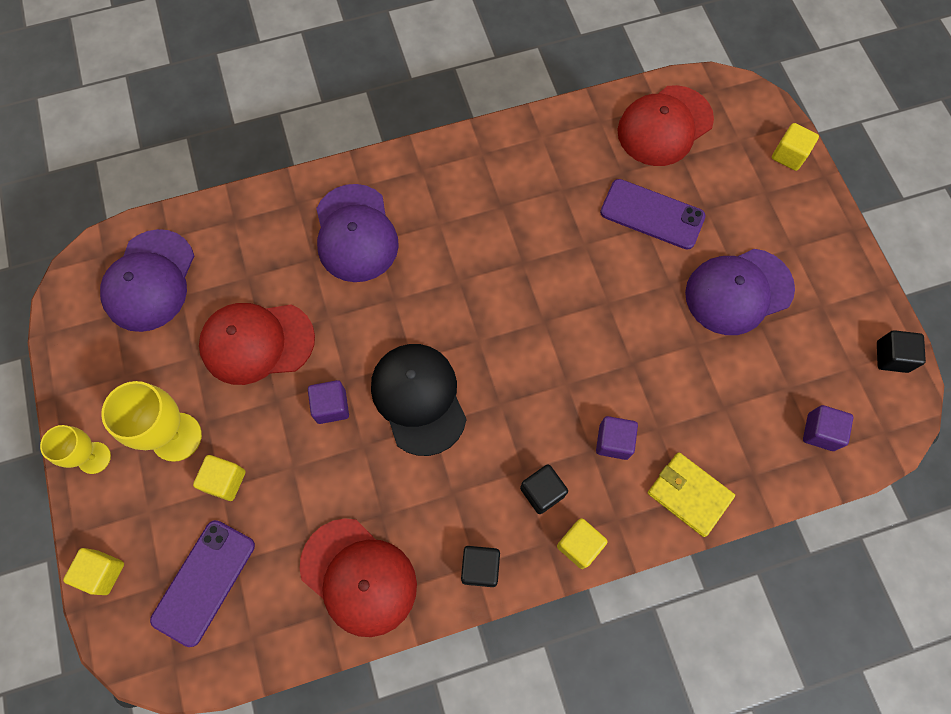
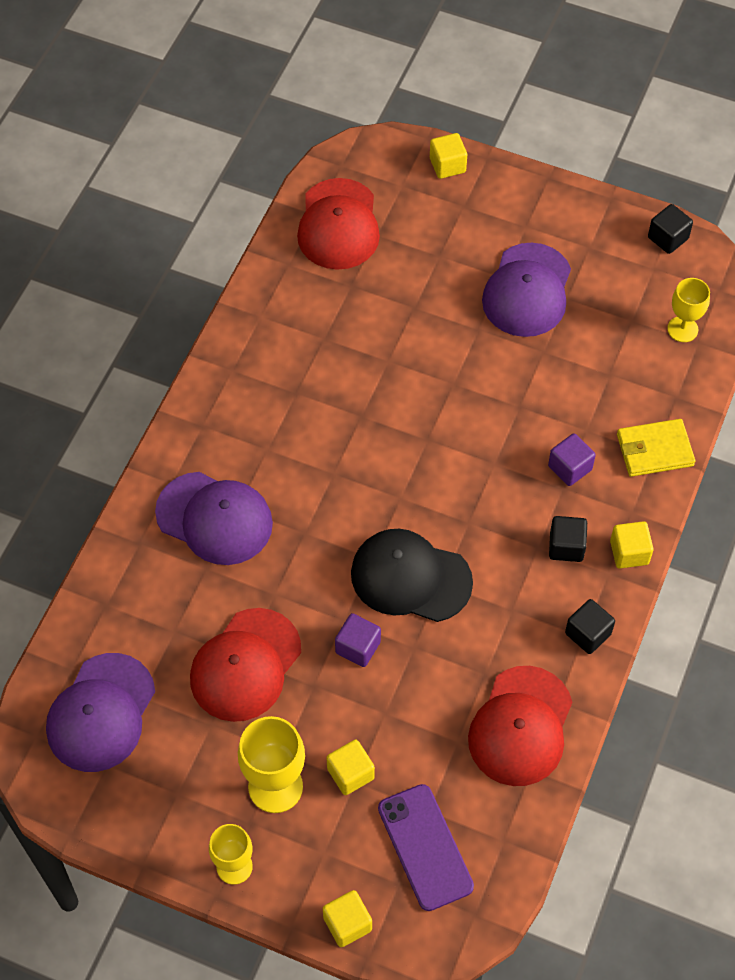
camera: 50 degrees left, 10 degrees down
purple cap [100,229,194,332] -> purple cap turned 60 degrees clockwise [46,653,155,772]
red cap [300,518,417,637] -> red cap turned 120 degrees clockwise [468,666,572,786]
purple phone [600,179,706,250] -> none
purple cube [803,405,853,451] -> yellow goblet [667,278,710,342]

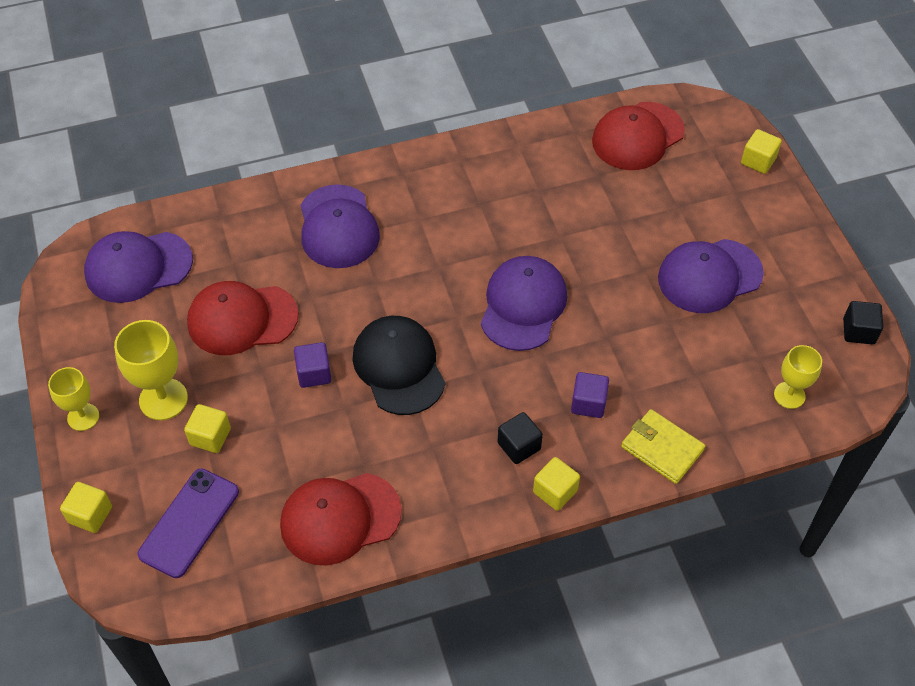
camera: 50 degrees right, 5 degrees down
black cube [565,599,615,654] -> none
none -> purple cap [481,256,567,351]

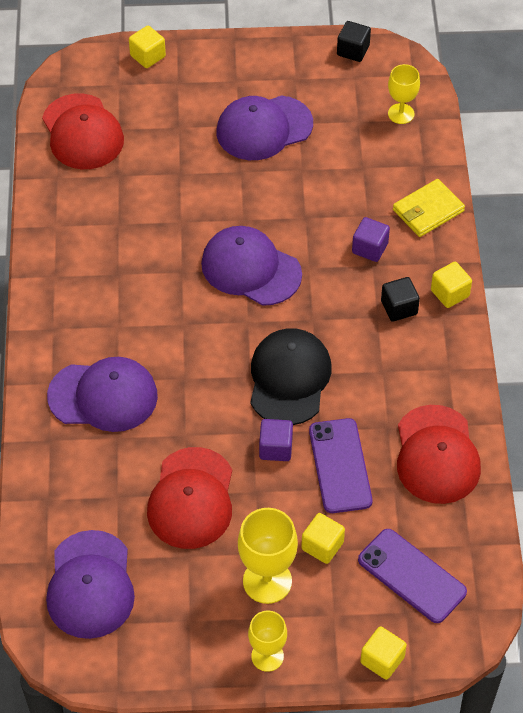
camera: 75 degrees left, 0 degrees up
black cap [353,316,445,415] -> black cap turned 105 degrees clockwise [250,328,332,425]
purple cap [658,239,764,313] -> purple cap turned 75 degrees clockwise [217,95,313,160]
none -> purple phone [309,418,372,513]

